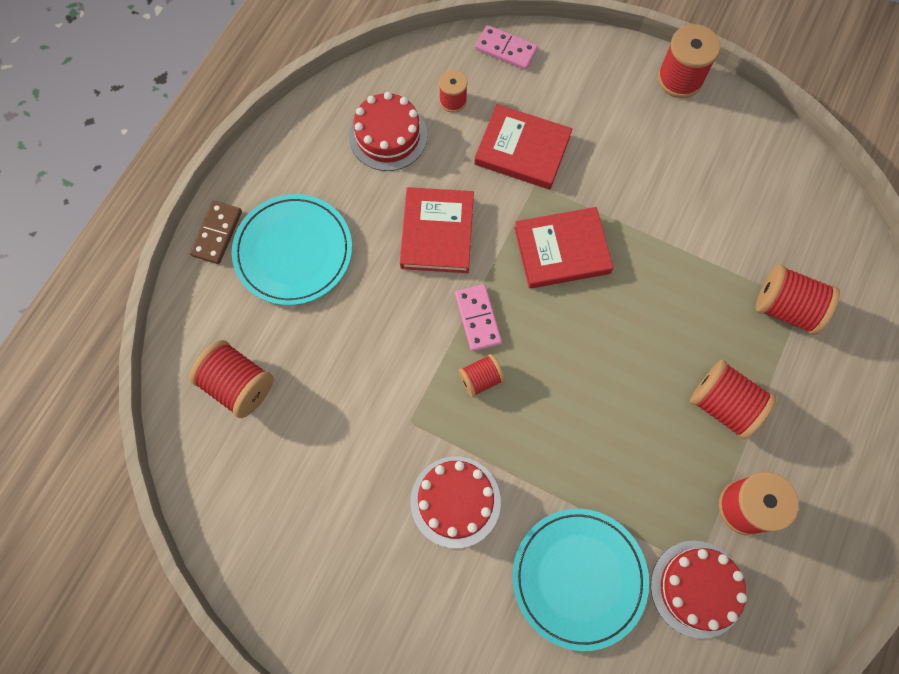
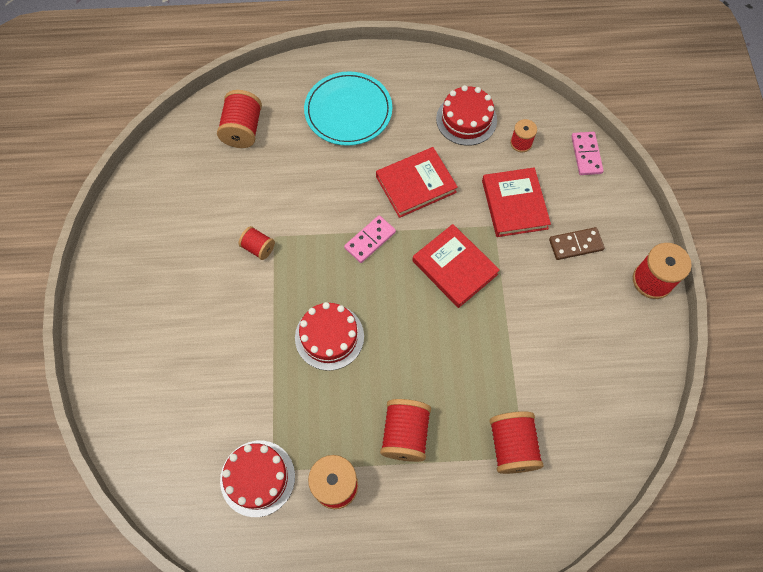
camera: 60 degrees right, 5 degrees down
brown domino [190,201,242,264] -> brown domino moved to [549,227,605,260]
red cake [410,456,501,548] -> red cake moved to [295,302,364,371]
red spool [458,354,505,397] -> red spool moved to [238,226,275,260]
turquoise plate [512,509,649,651] -> none

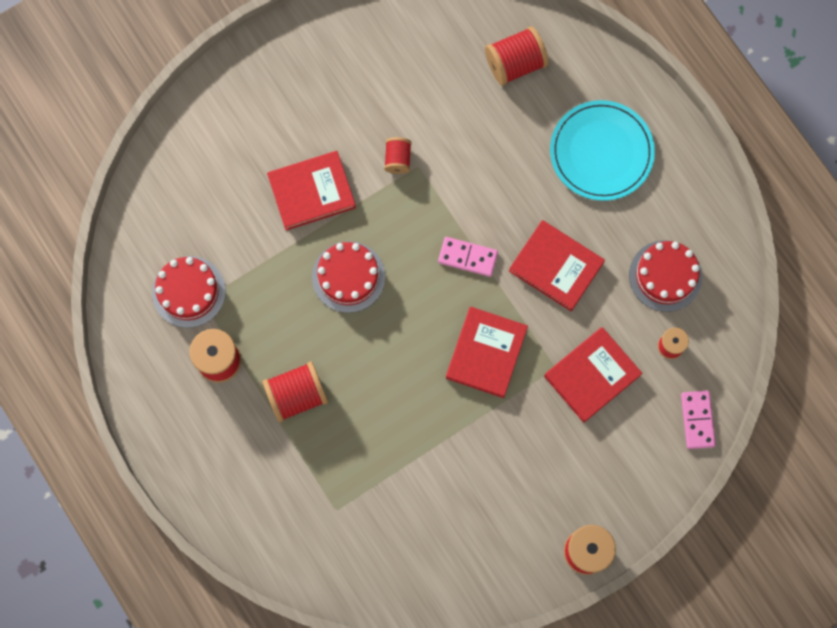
camera: 60 degrees right, 10 degrees up
red spool [489,411,544,474] -> none
brown domino [549,227,605,260] -> none
pink domino [571,132,604,175] -> pink domino turned 60 degrees counterclockwise [681,391,716,449]
none -> red book [267,151,356,231]

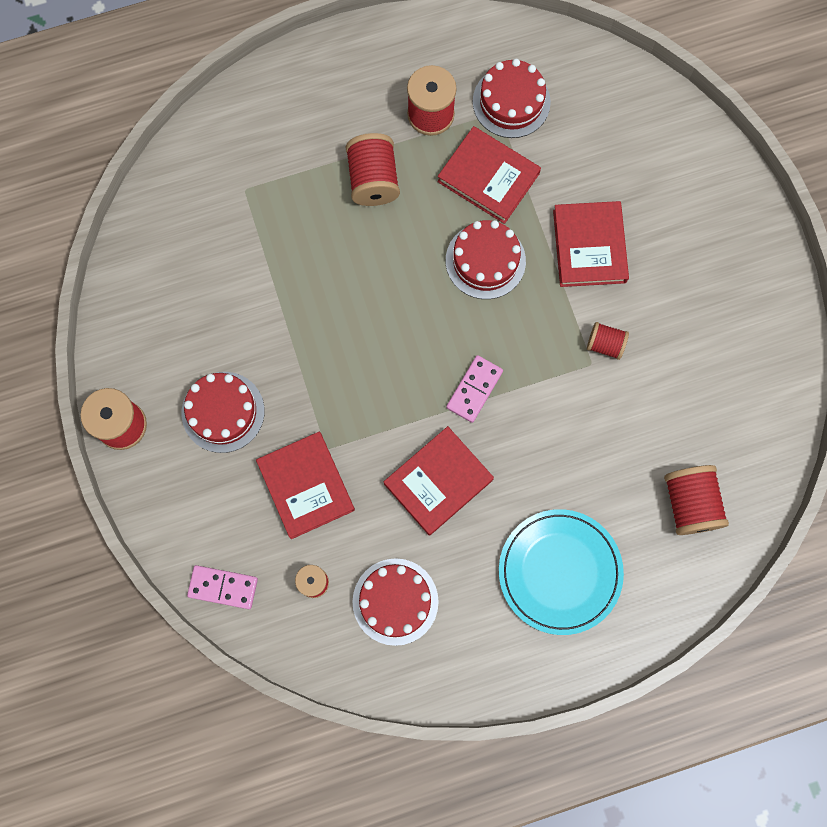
camera: 105 degrees right, 0 degrees up
red book [446,307,528,398] -> red book moved to [437,126,541,224]
none -> red cake [182,372,265,453]

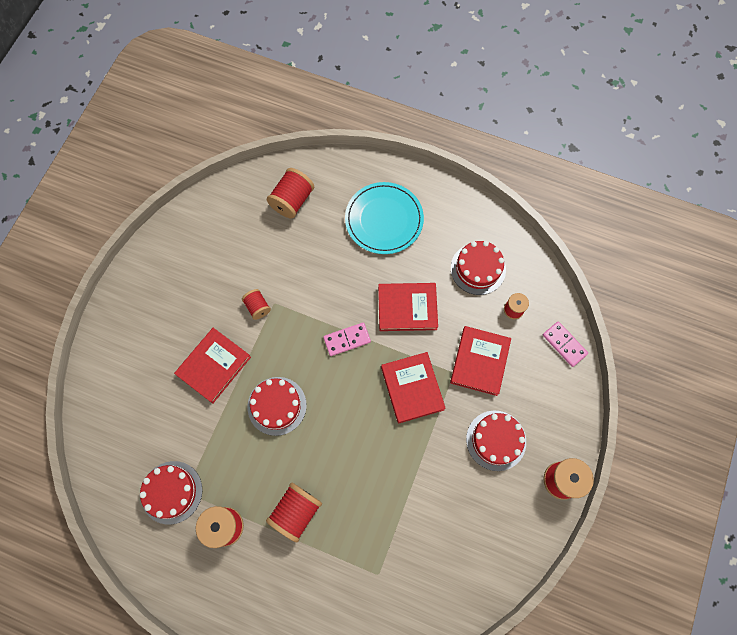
camera: 140 degrees left, 5 degrees down
red book [437,126,541,224] -> red book moved to [381,352,446,424]

